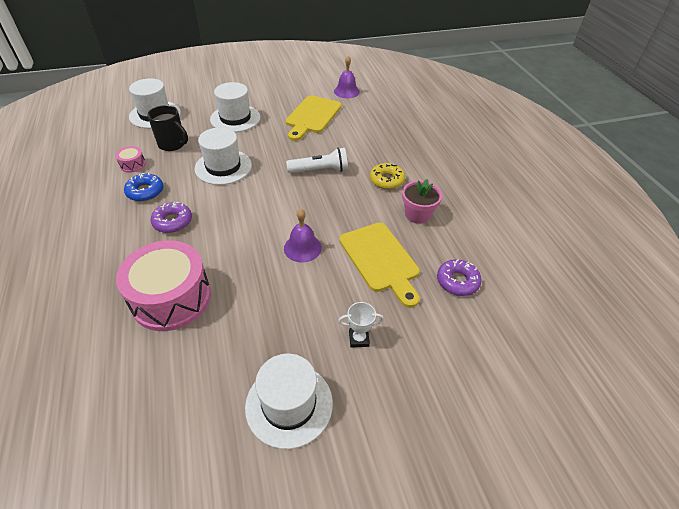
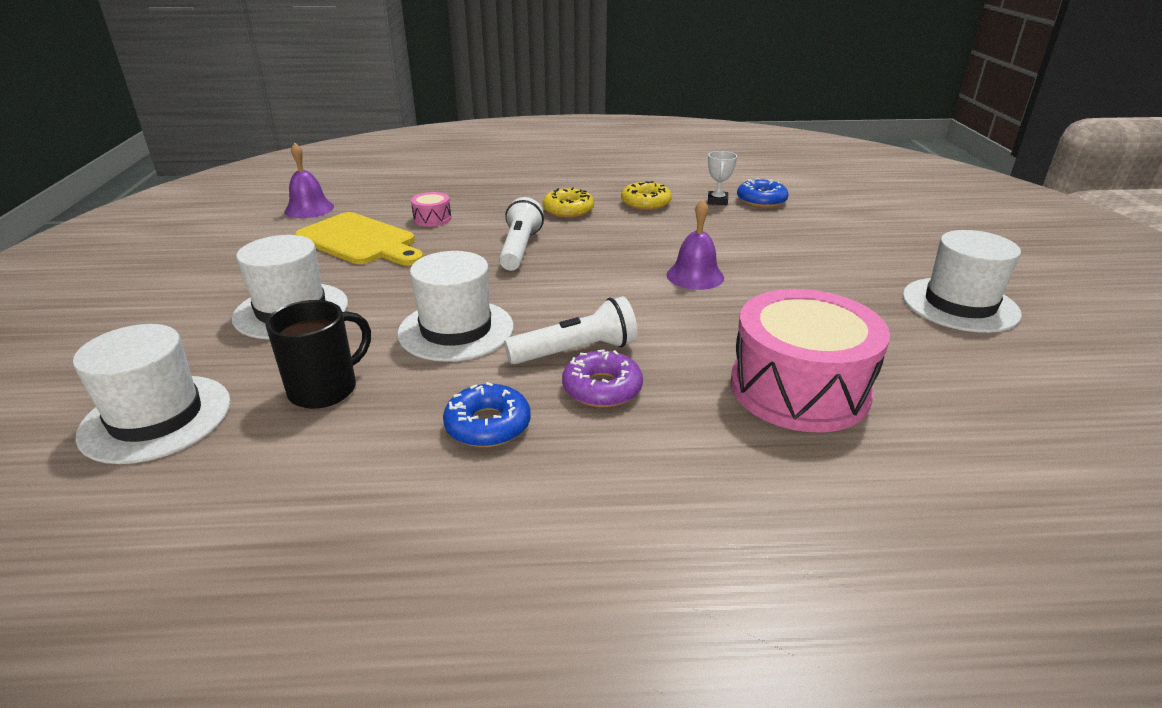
camera: 75 degrees left, 15 degrees down
pink drum [115,146,146,173] -> pink drum moved to [411,192,451,226]
white trophy [338,302,384,348] -> white trophy moved to [708,151,737,205]
yellow cutting board [339,223,420,308] -> none
pink flower pot [402,179,442,224] -> yellow donut [621,181,672,210]
purple donut [437,259,482,296] -> blue donut [737,178,789,208]
none -> white flashlight [504,296,637,364]

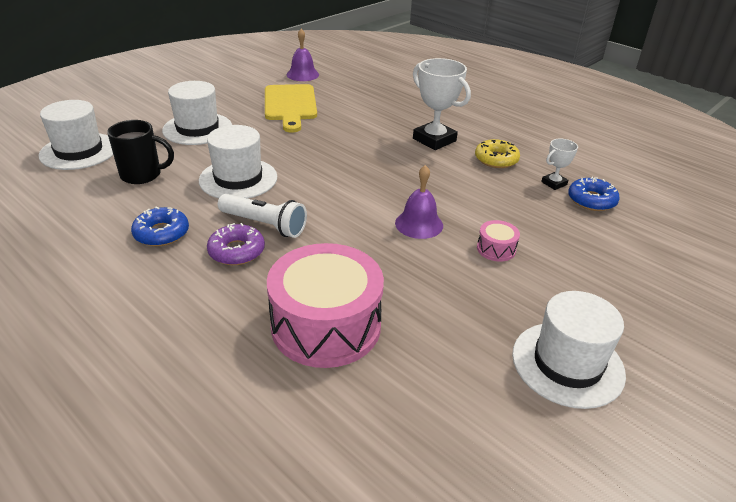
camera: 45 degrees right, 5 degrees up
pink drum [411,192,451,226] -> pink drum moved to [477,220,520,262]
white flashlight [499,197,544,271] -> none
yellow donut [543,187,594,218] -> white trophy [413,58,471,150]

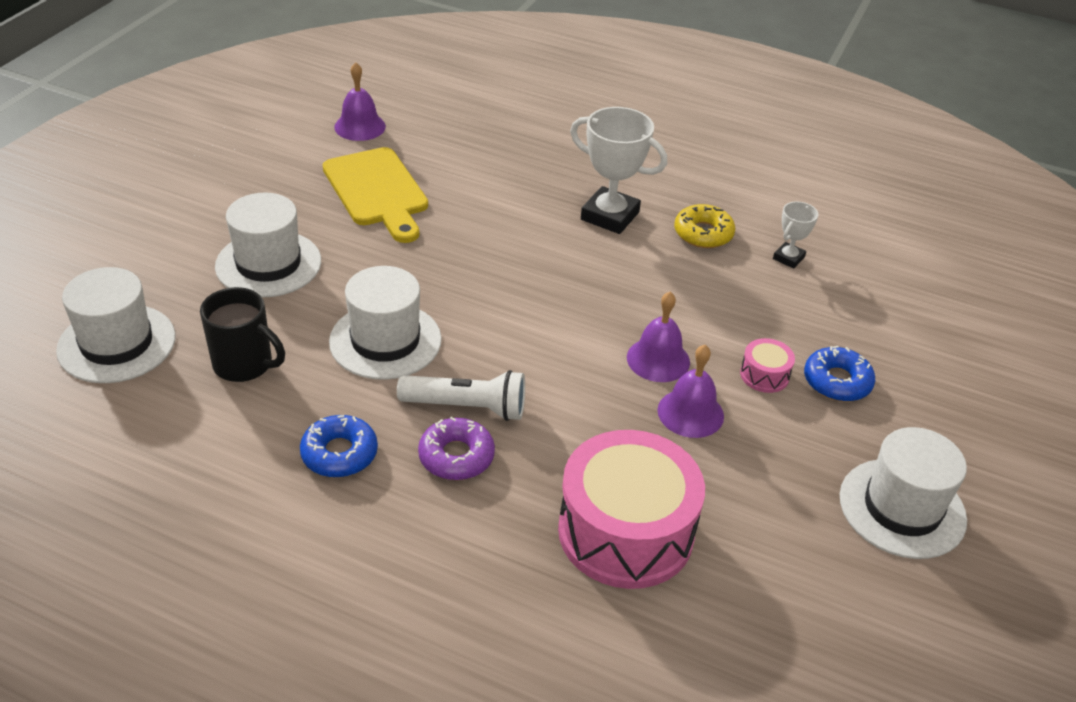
camera: 20 degrees left, 5 degrees up
black mug [107,120,174,184] -> black mug turned 45 degrees clockwise [200,287,285,382]
blue donut [568,177,620,211] -> blue donut moved to [804,346,875,401]
none -> purple bell [657,345,724,438]

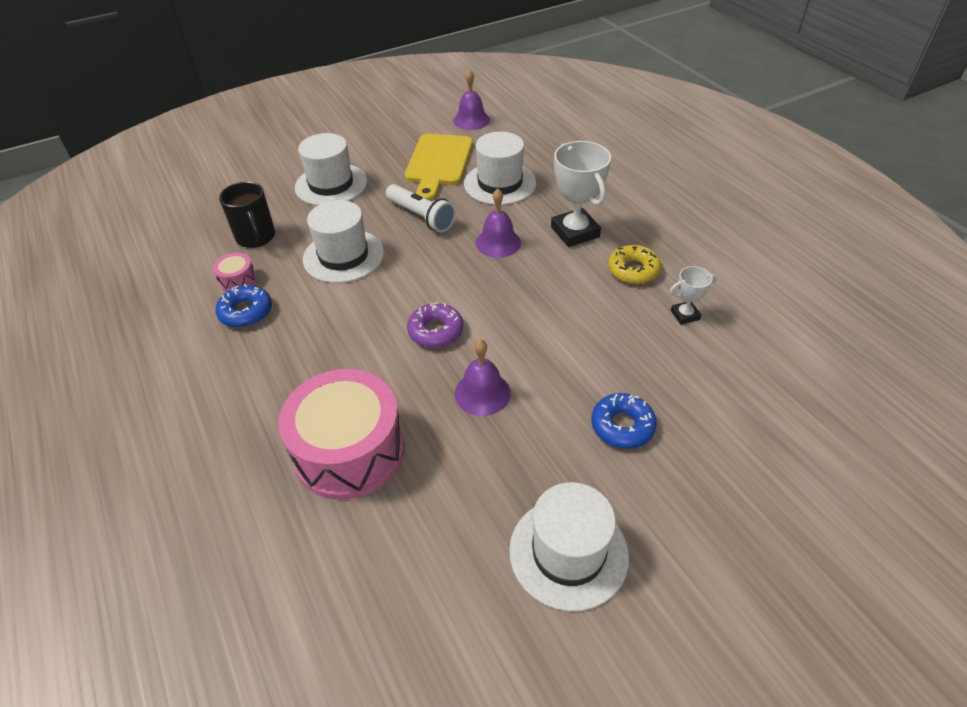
camera: 40 degrees right, 5 degrees up
white hat [56,267,176,383] -> white hat moved to [464,132,536,205]
white flashlight [397,370,525,421] -> white flashlight moved to [386,184,456,232]
purple donut [418,417,495,480] -> purple donut moved to [407,302,463,348]
purple bell [627,292,690,382] -> purple bell moved to [476,189,521,258]
pink drum [740,338,795,393] -> pink drum moved to [213,253,257,292]

